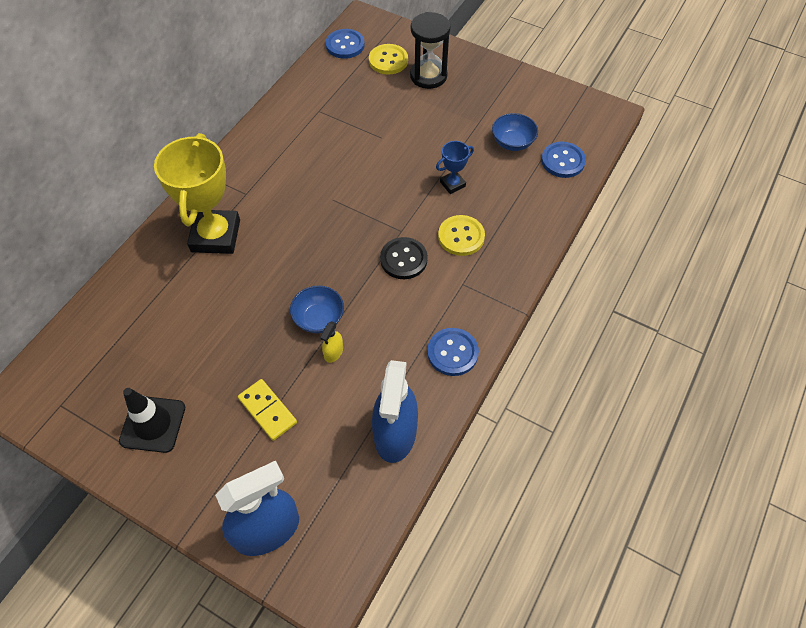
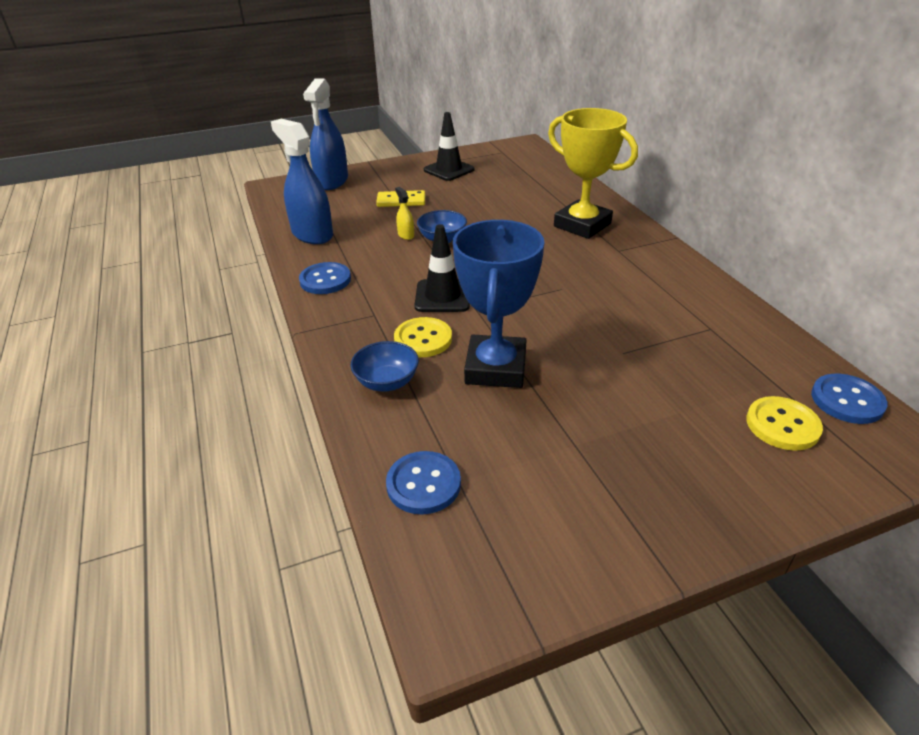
camera: 130 degrees right, 20 degrees down
black button [380,237,428,279] -> black traffic cone [415,224,470,312]
black hourglass [410,12,451,89] -> none
blue trophy [436,141,474,194] -> blue trophy [453,220,545,388], size x2.16
blue bowl [492,113,538,151] -> blue bowl moved to [350,341,419,392]

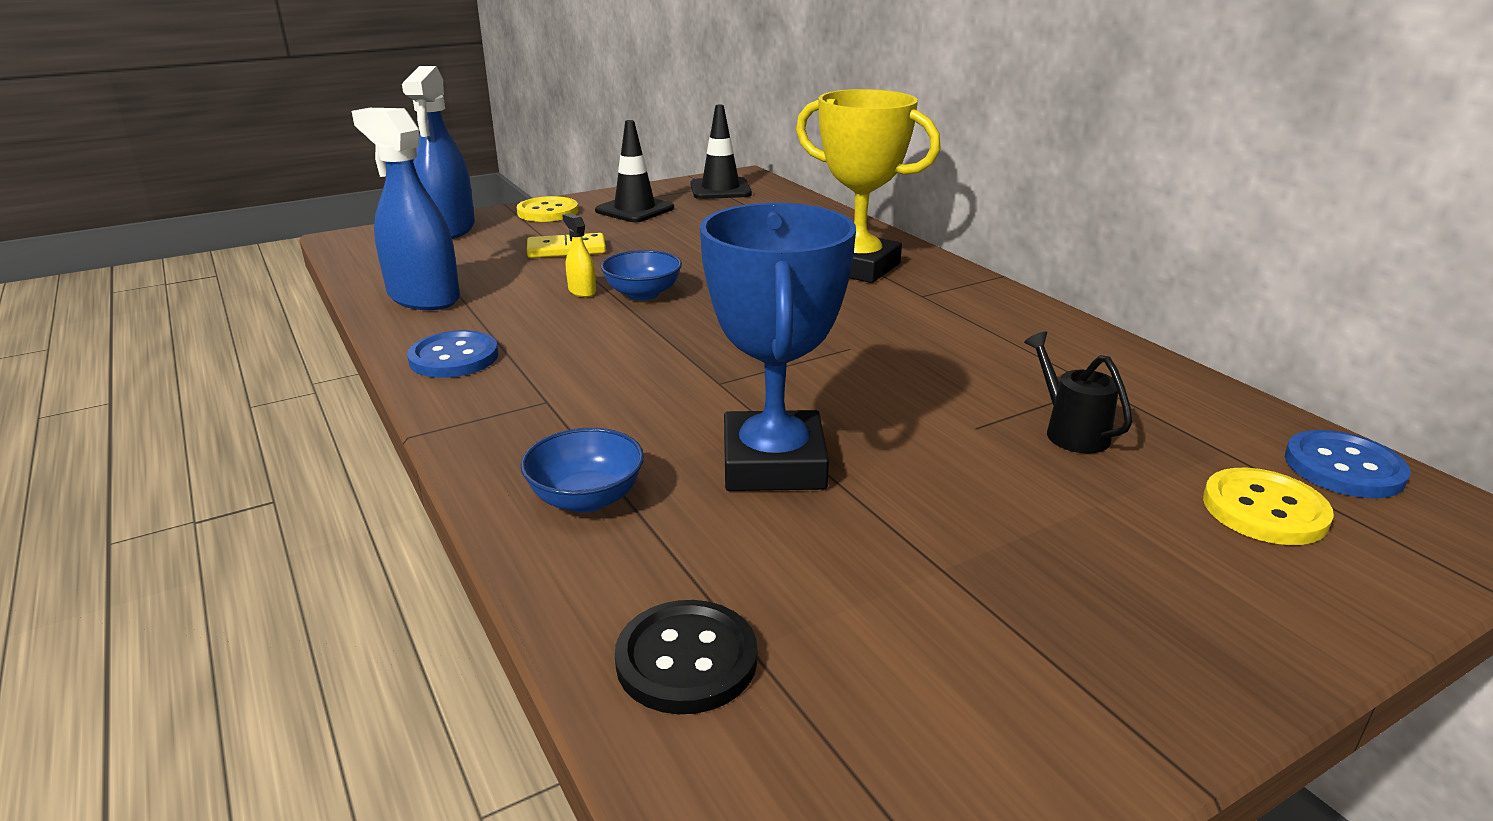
camera: 10 degrees left, 10 degrees down
blue button [386,451,461,515] -> black button [615,600,757,714]
yellow button [394,317,452,357] -> yellow button moved to [517,196,578,222]
black traffic cone [415,224,470,312] -> black traffic cone moved to [690,105,752,199]
none -> black watering can [1024,332,1132,453]

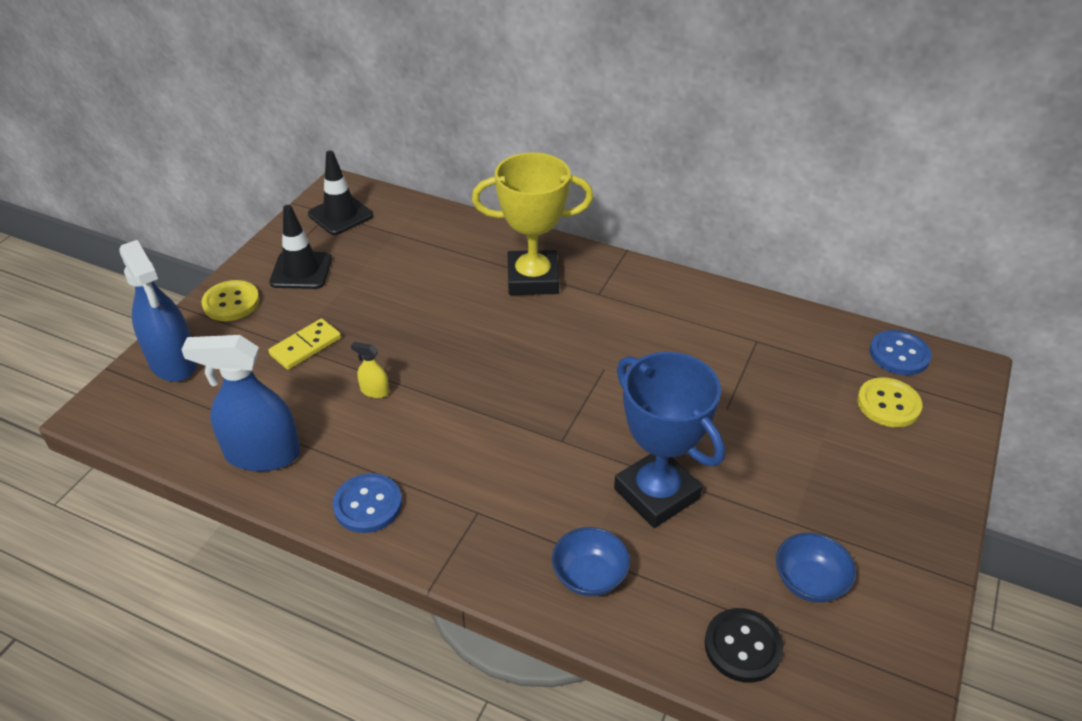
camera: 35 degrees left, 15 degrees up
blue bowl [601,250,682,300] -> blue bowl moved to [776,533,856,603]
black watering can [1024,332,1132,453] -> none

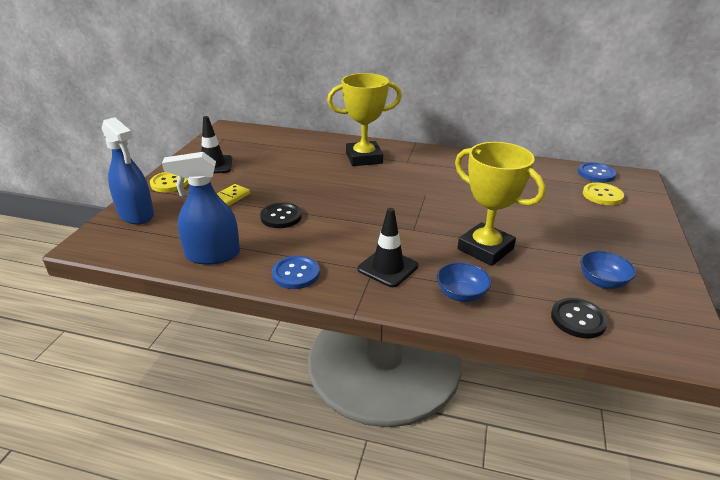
camera: 10 degrees left, 10 degrees down
black traffic cone [308,151,373,235] -> black traffic cone moved to [358,208,418,287]
yellow spray bottle [351,342,389,398] -> black button [260,203,302,228]
blue trophy [614,352,725,528] -> yellow trophy [455,142,545,266]

